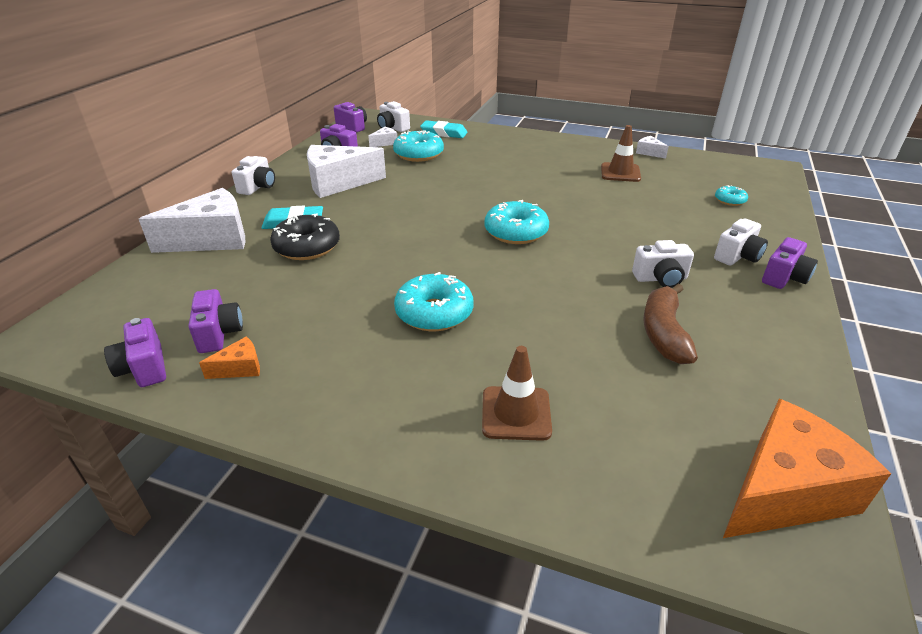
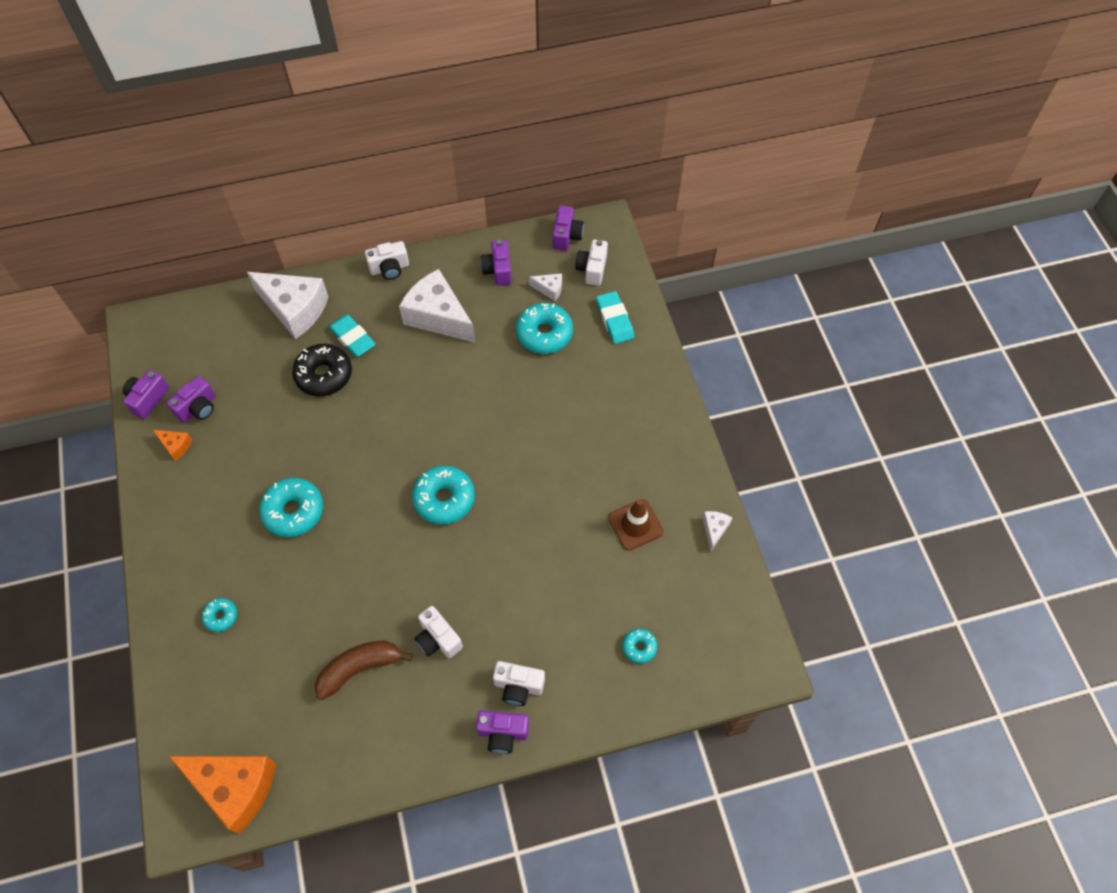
camera: 55 degrees right, 25 degrees up
brown traffic cone [482,346,552,441] -> turquoise donut [202,598,237,632]

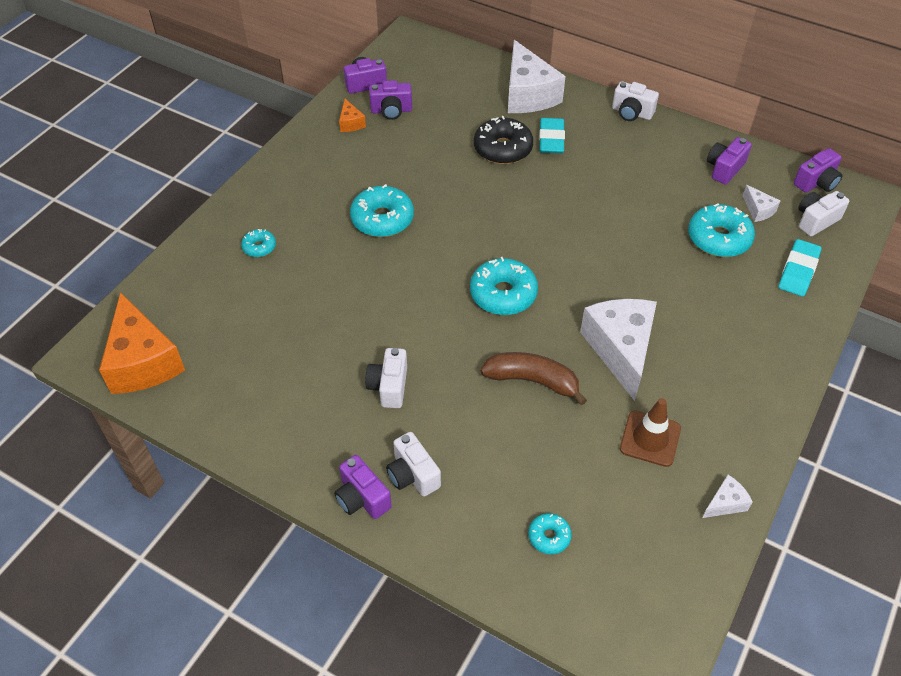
camera: 45 degrees right, 10 degrees down
brown banana [315,640,413,700] -> brown banana moved to [481,352,587,405]
white cheese [399,269,475,343] -> white cheese moved to [580,299,657,401]

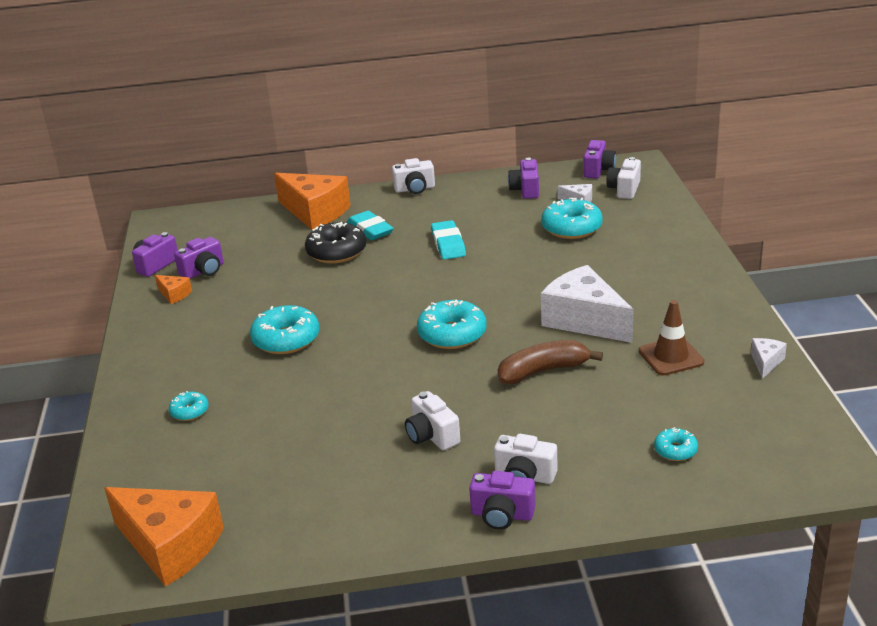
camera: 35 degrees left, 20 degrees down
white cheese [508,40,566,113] -> orange cheese [274,173,351,230]
turquoise eraser [779,239,822,296] -> turquoise eraser moved to [431,220,466,260]

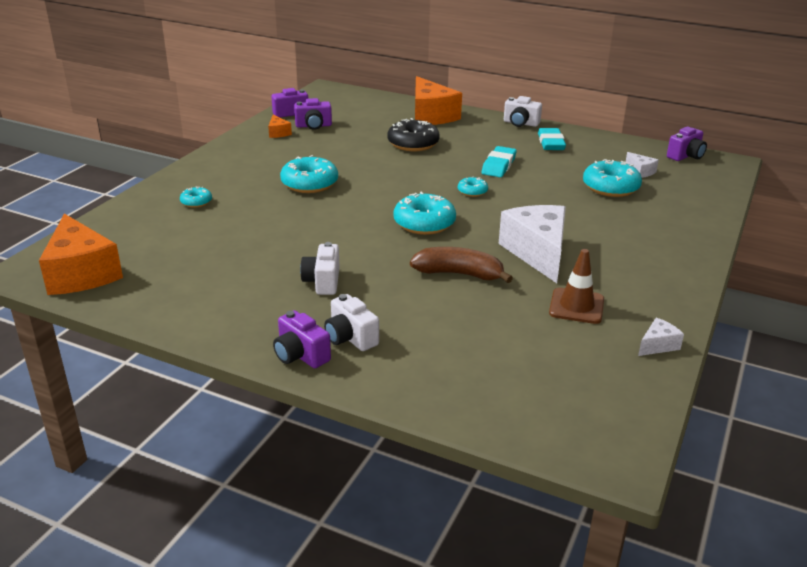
camera: 30 degrees right, 0 degrees up
turquoise eraser [347,210,394,240] -> turquoise eraser moved to [538,128,566,150]
purple camera [508,158,539,199] -> none
white camera [606,157,641,199] -> none
turquoise donut [654,427,698,461] -> turquoise donut moved to [458,176,488,197]

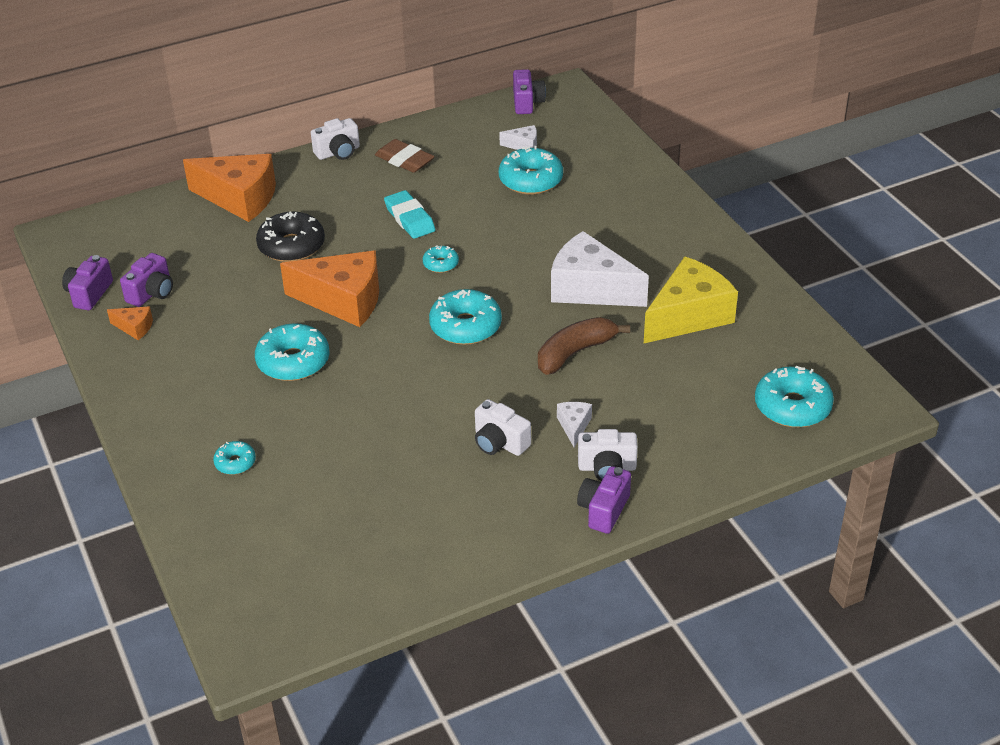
camera: 50 degrees left, 10 degrees up
orange cheese [39,214,123,295] -> orange cheese moved to [280,251,379,327]
purple camera [273,310,331,368] -> purple camera turned 120 degrees clockwise [577,466,631,534]
turquoise eraser [538,128,566,150] -> brown eraser [375,139,435,173]
brown traffic cone [549,249,604,324] -> yellow cheese [644,256,738,343]
white cheese [638,318,684,356] -> white cheese moved to [557,402,592,447]
none -> turquoise donut [755,366,834,427]

